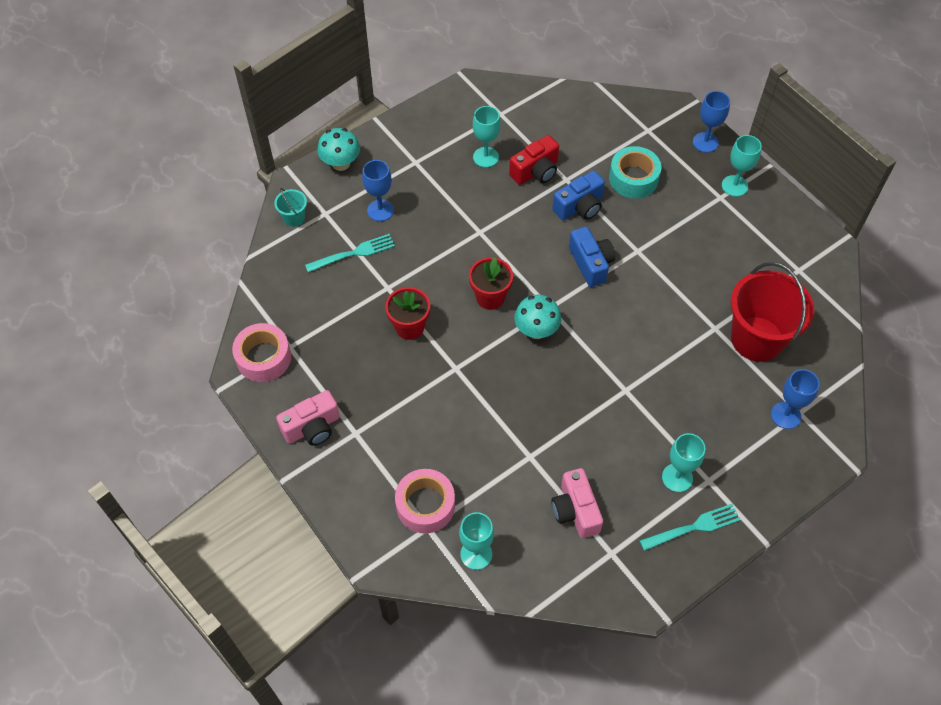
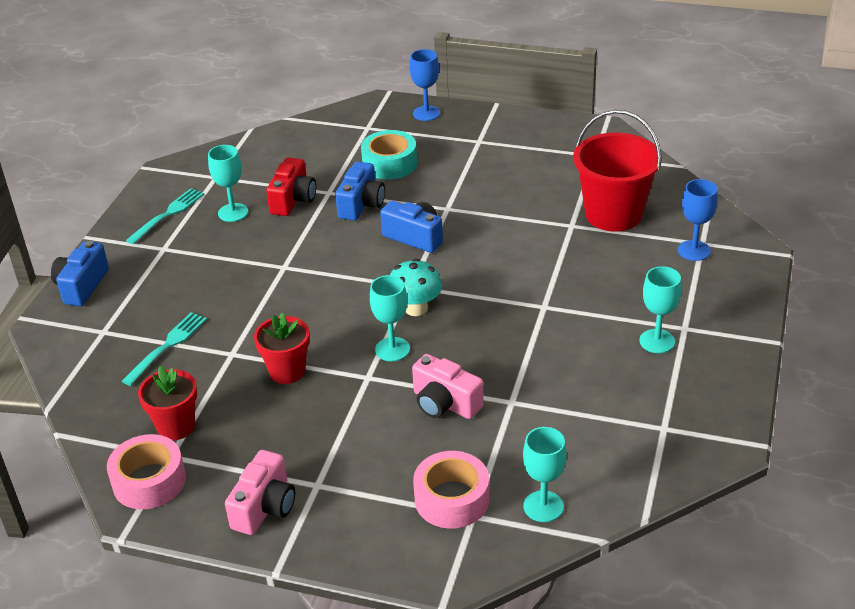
camera: 35 degrees left, 20 degrees down
turquoise bucket [274,188,307,227] -> none
turquoise mushroom [317,128,360,171] -> blue camera [51,241,109,306]
blue goblet [362,160,394,221] -> none
red flower pot [469,257,513,310] -> red flower pot moved to [138,365,197,440]
pink camera [551,468,603,538] -> pink camera moved to [412,354,484,419]
turquoise fork [639,504,741,551] -> turquoise fork moved to [126,188,204,244]
turquoise goblet [722,135,762,197] -> turquoise goblet moved to [370,275,410,361]

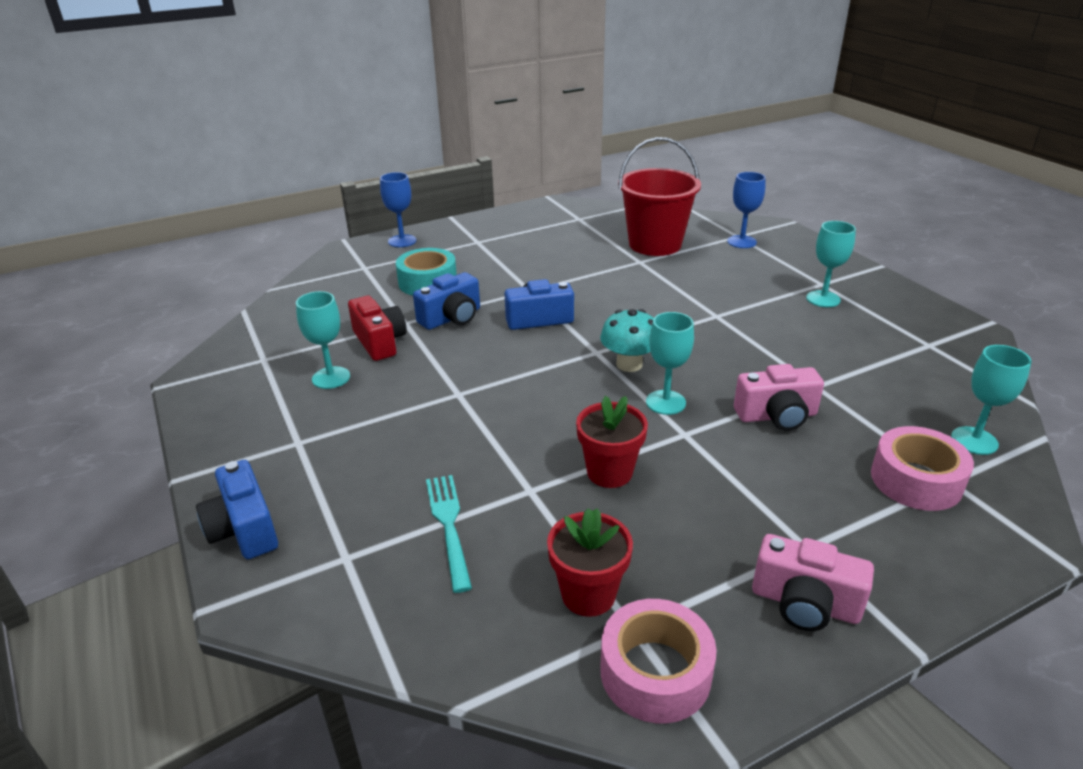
camera: 45 degrees left, 5 degrees down
turquoise fork [126,188,204,244] -> none
pink camera [225,450,295,535] -> pink camera turned 135 degrees clockwise [752,534,874,631]
blue camera [335,162,385,221] -> blue camera turned 75 degrees clockwise [413,272,480,330]

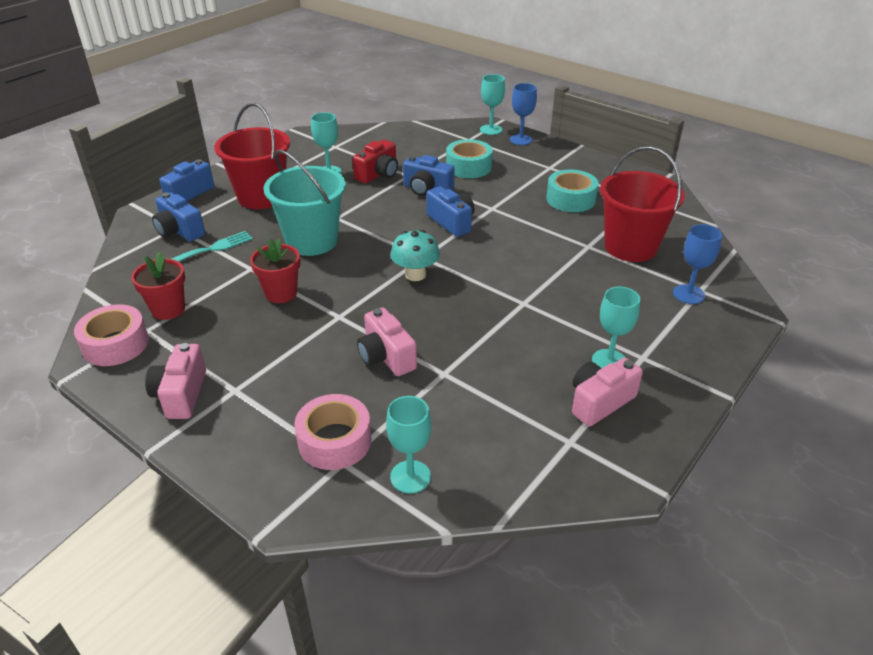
camera: 65 degrees right, 5 degrees up
turquoise goblet [646,312,694,415] -> turquoise goblet moved to [480,74,505,135]
none -> blue camera [152,193,205,241]
none -> red bucket [215,103,290,209]
none -> turquoise bucket [264,150,346,256]
none -> turquoise tape [546,170,598,212]
none -> pink camera [572,358,643,427]

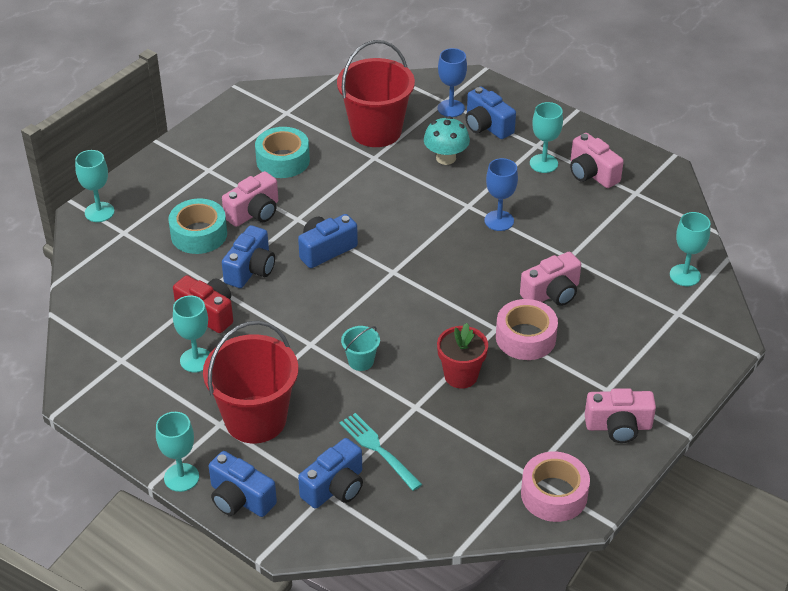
camera: 90 degrees left, 5 degrees up
red flower pot [131,252,185,320] -> none
turquoise bucket [264,150,346,256] -> turquoise bucket [341,326,380,371], size x0.43
pink tape [294,394,371,470] -> pink tape moved to [496,299,558,360]
turquoise mushroom [391,230,440,281] -> turquoise mushroom moved to [424,116,470,165]
blue goblet [510,83,537,145] -> blue goblet moved to [485,158,518,231]
none -> turquoise goblet [156,412,199,492]
none -> pink camera [222,171,278,227]
none -> blue camera [466,87,516,139]

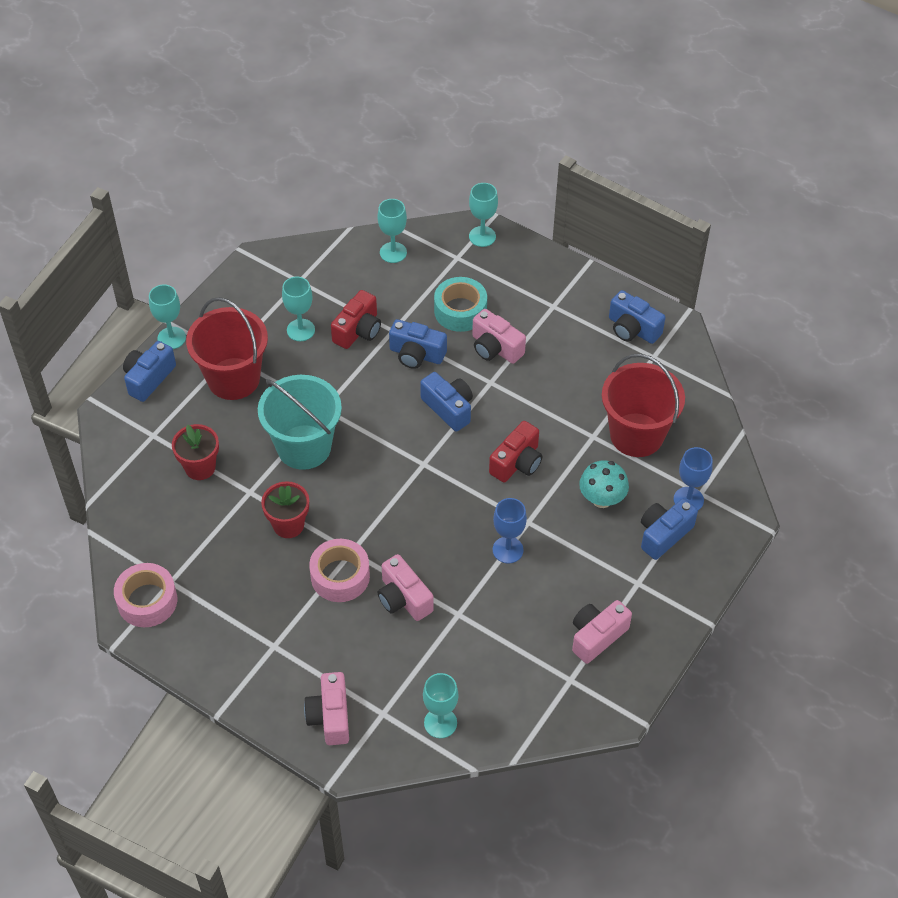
camera: 85 degrees right, 10 degrees up
turquoise tape [255,127,310,178] -> none
blue camera [298,438,363,509] -> blue camera moved to [609,290,666,344]
turquoise fork [339,413,422,491] -> red flower pot [172,424,219,480]
turquoise bucket [341,326,380,371] -> turquoise bucket [258,375,342,470], size x2.31
turquoise goblet [530,102,563,173] -> turquoise goblet moved to [378,199,407,263]
pink camera [585,388,656,443] -> pink camera moved to [304,672,349,745]
none -> red camera [489,421,542,482]

